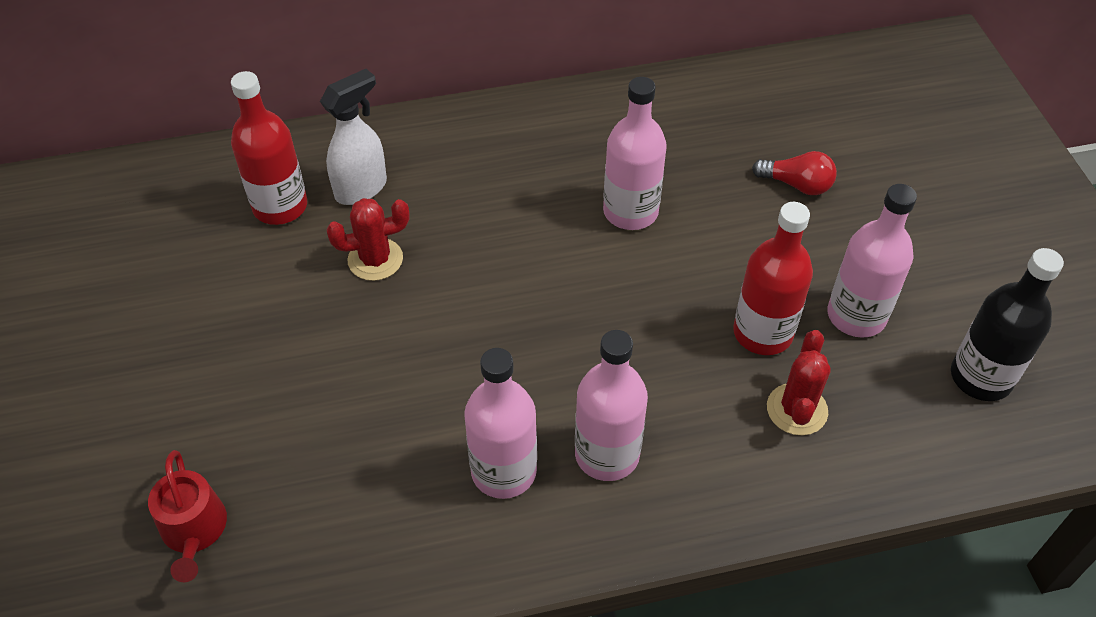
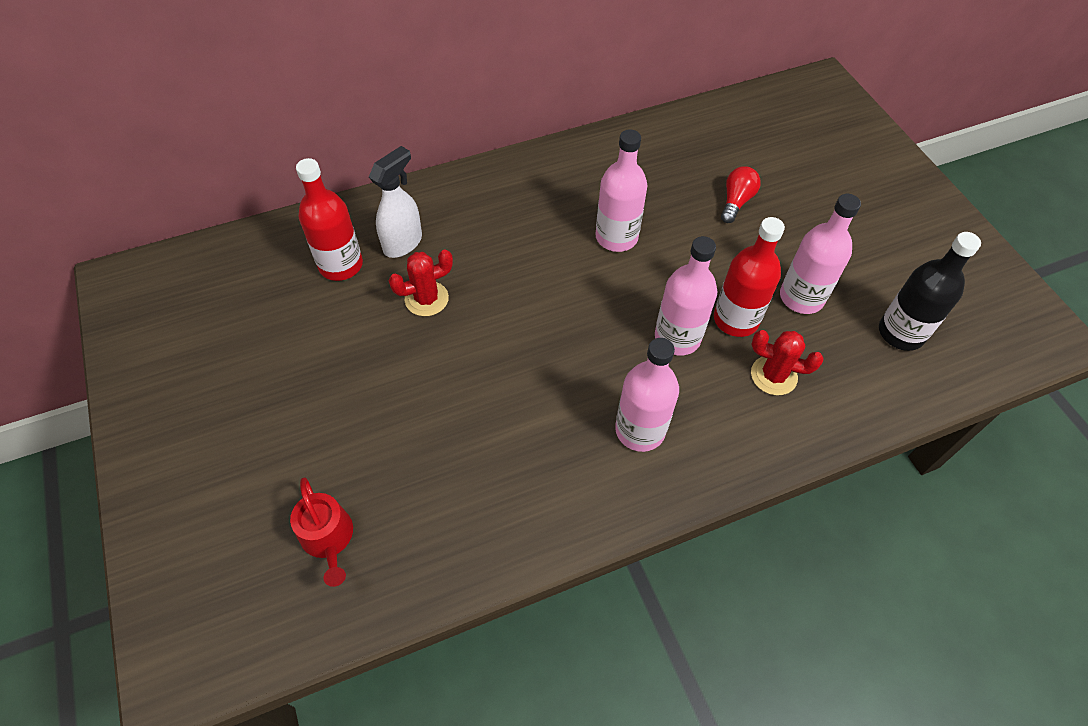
camera: 10 degrees left, 5 degrees up
pink bottle [464,348,537,499] -> pink bottle moved to [655,236,717,356]
red light bulb [752,151,837,195] -> red light bulb turned 75 degrees counterclockwise [721,166,761,223]
red cactus [767,330,831,435] -> red cactus turned 75 degrees counterclockwise [751,330,824,395]

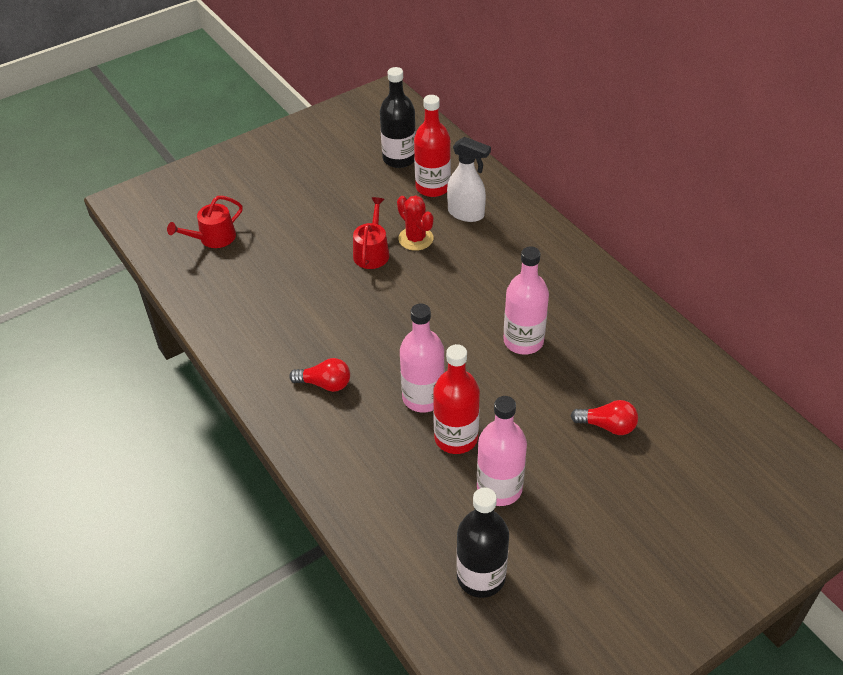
camera: 80 degrees right, 10 degrees down
pink bottle [615,338,679,452] -> red light bulb [289,358,350,392]
red cactus [751,330,824,395] -> none
none -> red watering can [353,197,389,269]
none -> black bottle [380,67,416,168]

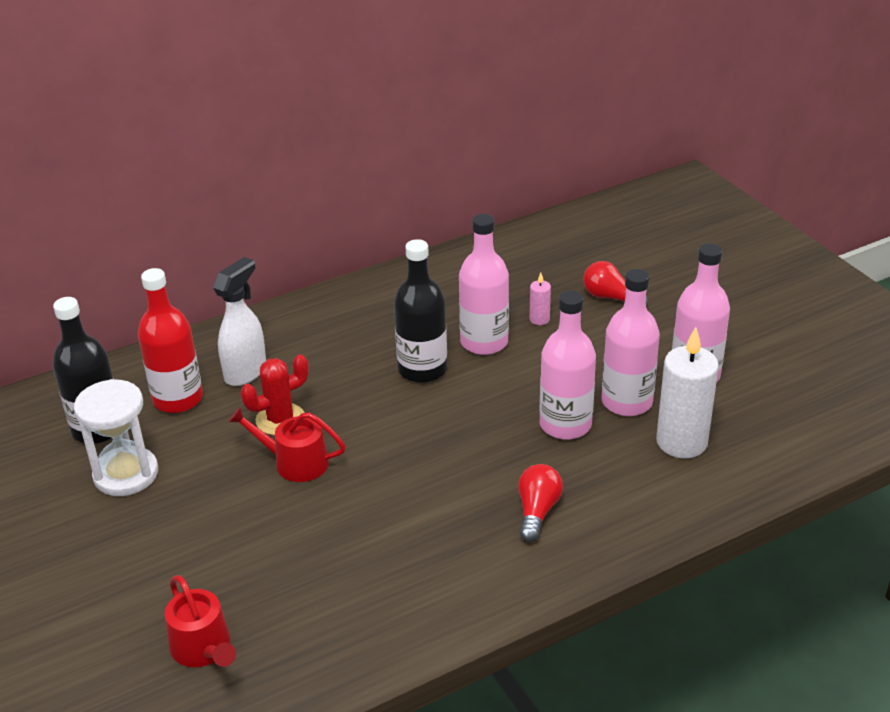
camera: 85 degrees left, 10 degrees down
red bottle [433,344,480,454] -> pink bottle [602,269,660,416]
black bottle [456,488,509,598] -> black bottle moved to [394,239,447,383]
red light bulb [571,400,638,435] -> red light bulb turned 75 degrees counterclockwise [583,261,648,306]
none -> white hourglass [74,379,158,496]
none -> pink candle [529,273,551,325]
none -> white candle [656,327,719,458]

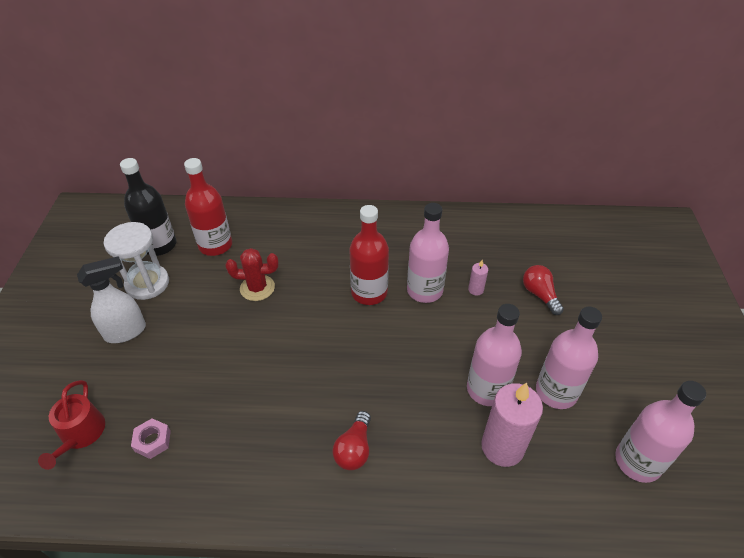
camera: 30 degrees right, 10 degrees up
white spray bottle [213,257,266,386] -> white spray bottle moved to [77,256,146,343]
red watering can [228,407,346,482] -> none
black bottle [394,239,447,383] -> red bottle [349,205,389,305]
red light bulb [518,464,563,542] -> red light bulb turned 150 degrees clockwise [333,411,371,470]
pink bottle [539,291,596,440] -> pink bottle moved to [615,381,706,483]
white candle [656,327,719,458] -> pink candle [481,382,543,467]
none -> pink nut [131,418,171,459]

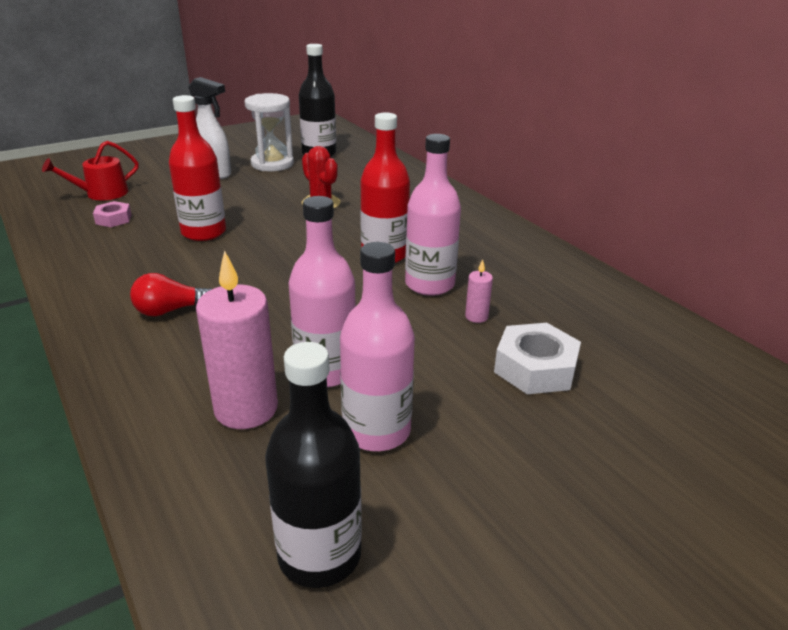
camera: 55 degrees right, 15 degrees down
red bottle [184,158,232,256] -> red bottle moved to [169,95,226,241]
red light bulb [523,265,564,315] -> white nut [494,323,581,394]
pink bottle [615,381,706,483] -> black bottle [265,342,362,588]

